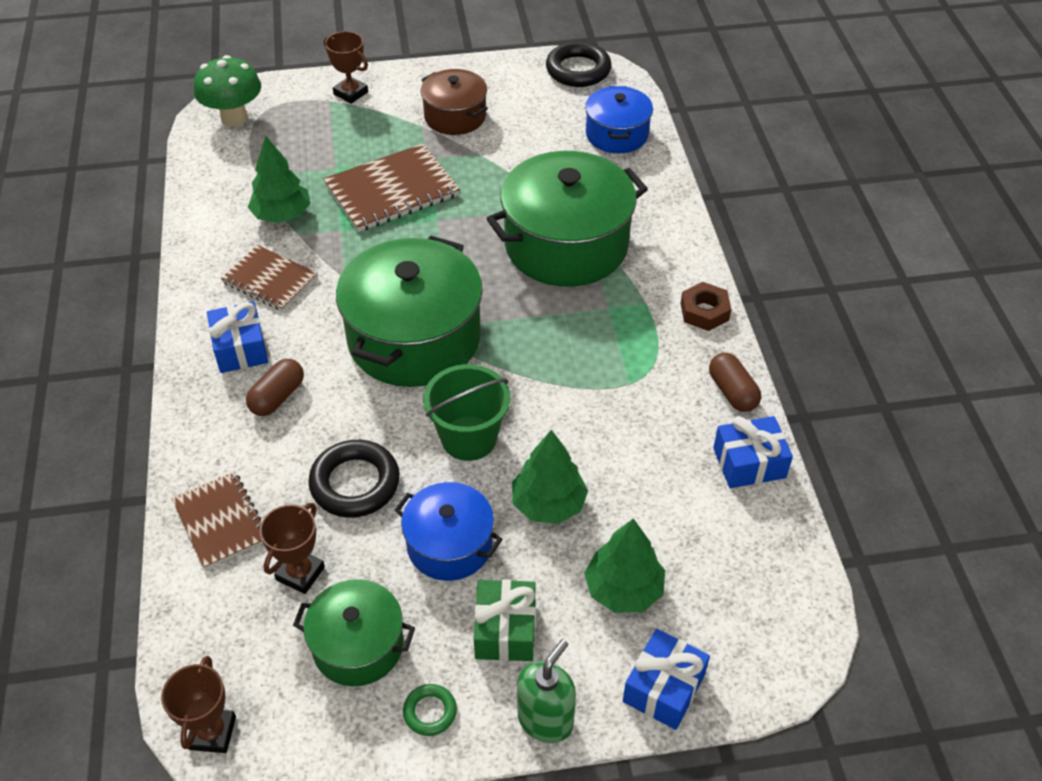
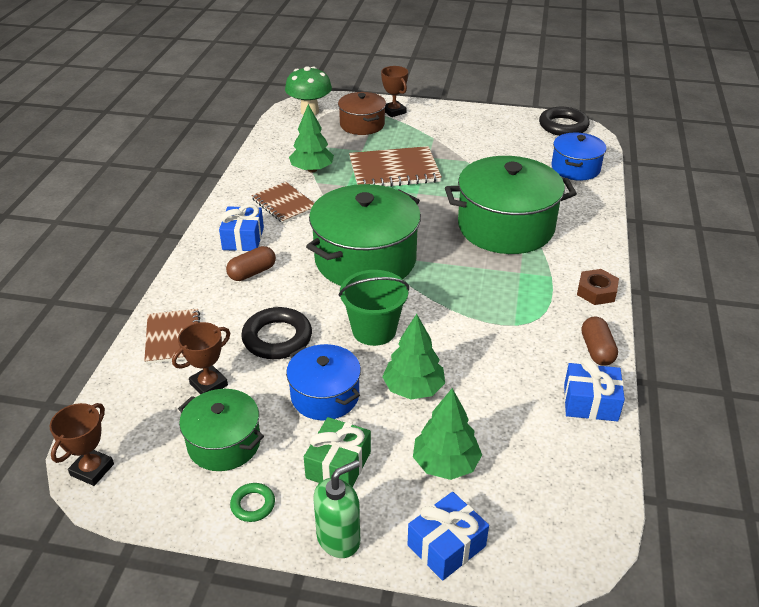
camera: 20 degrees right, 10 degrees down
brown pot [421,69,488,135] -> brown pot moved to [338,92,386,135]

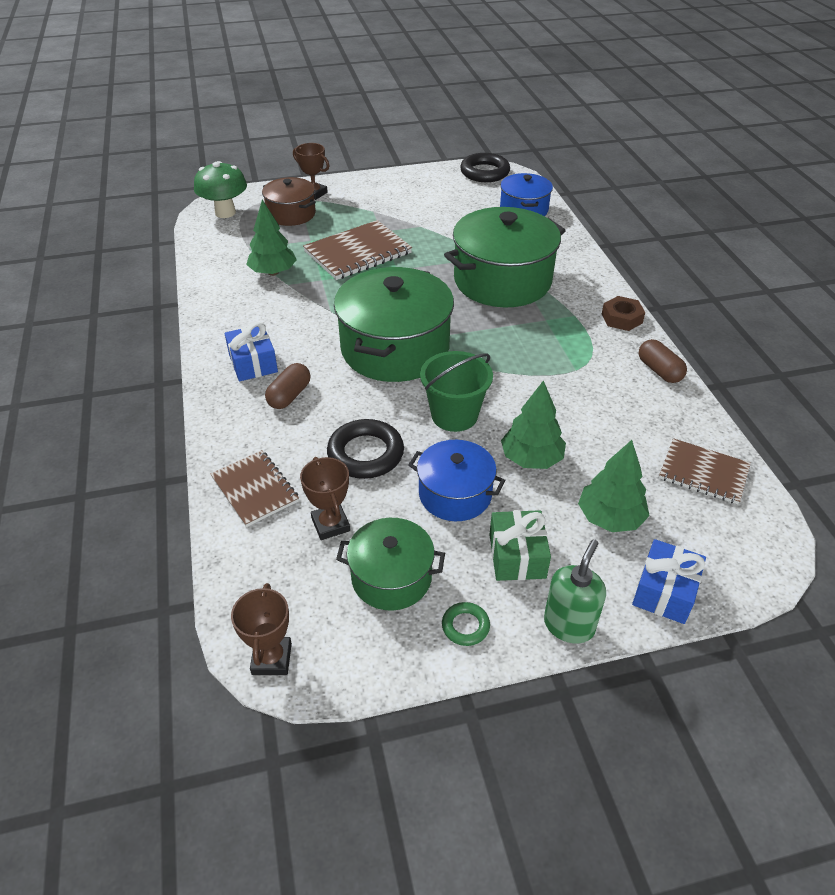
camera: 25 degrees left, 5 degrees up
brown trophy [172,322,230,395] -> brown trophy turned 45 degrees counterclockwise [300,457,350,540]
brown notebook [251,182,314,223] -> brown notebook moved to [659,438,751,504]
blue gift [564,357,625,421] -> none

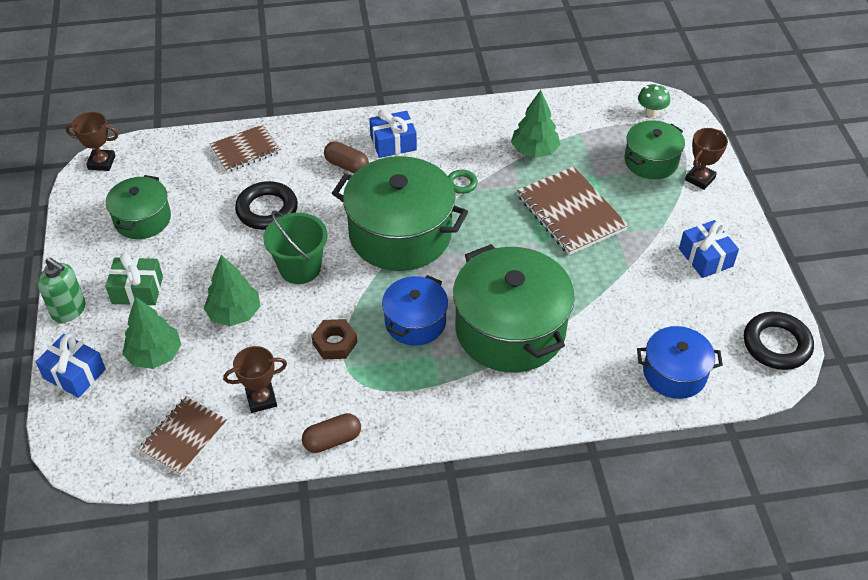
camera: 95 degrees right, 5 degrees up
green mushroom [194,161,247,218] -> green mushroom [638,84,670,117], size x0.59
brown pot [262,177,316,226] -> green pot [625,120,685,179]
brown trophy [300,457,350,540] -> brown trophy moved to [223,346,287,413]
blue pot [408,440,506,521] -> blue pot moved to [382,275,448,346]
green ring [442,602,490,646] -> green ring moved to [448,170,478,194]
brown nut [602,296,645,331] -> brown nut moved to [312,319,357,360]
none -> blue gift [679,220,739,278]

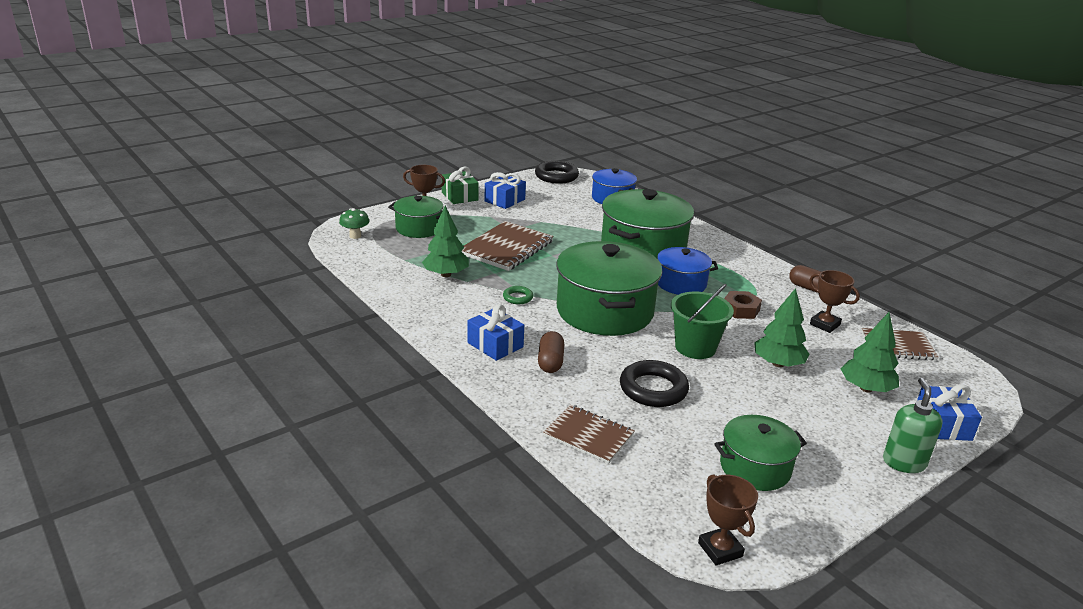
camera: 120 degrees left, 20 degrees down
green gift [105,252,163,305] -> green gift moved to [442,167,479,204]

